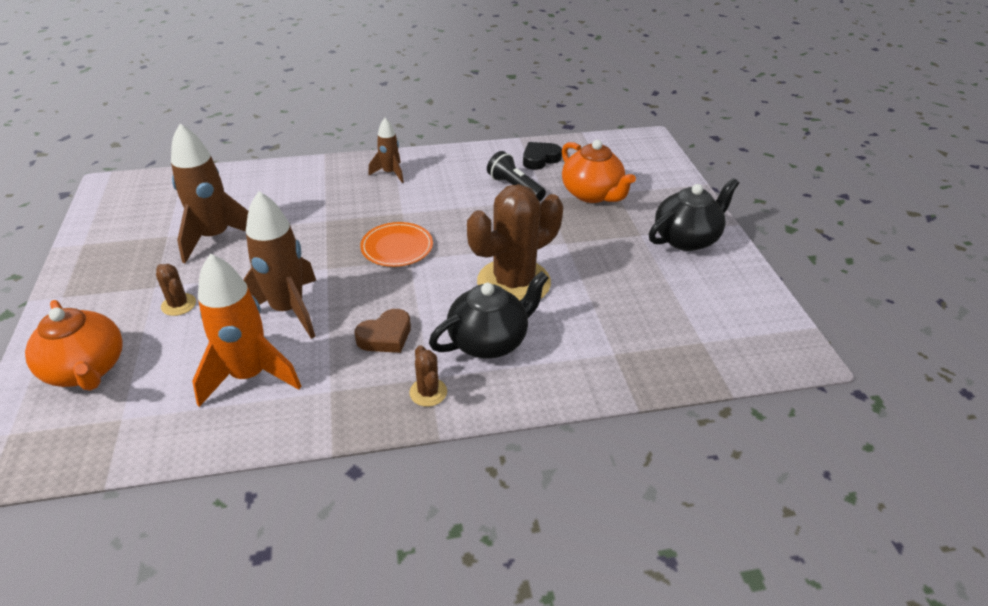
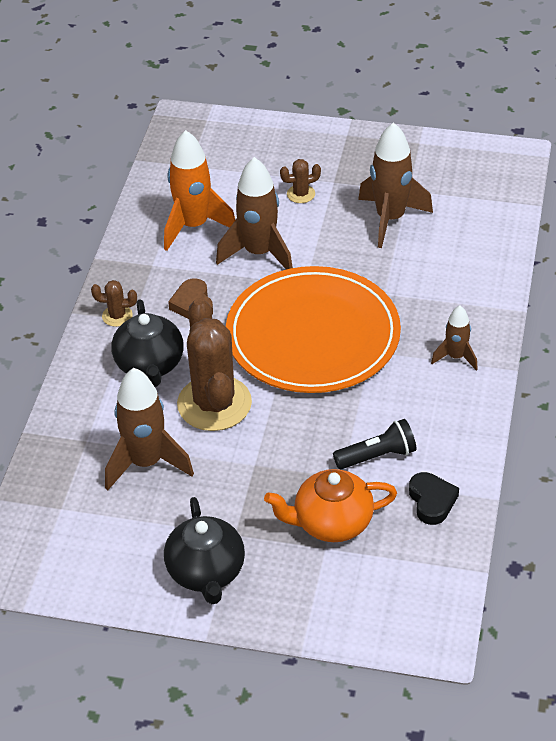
camera: 115 degrees right, 5 degrees up
orange teapot [25,300,123,391] -> none
orange plate [360,222,433,267] -> orange plate [226,266,401,393], size x2.35
none -> brown rocket [105,368,194,490]

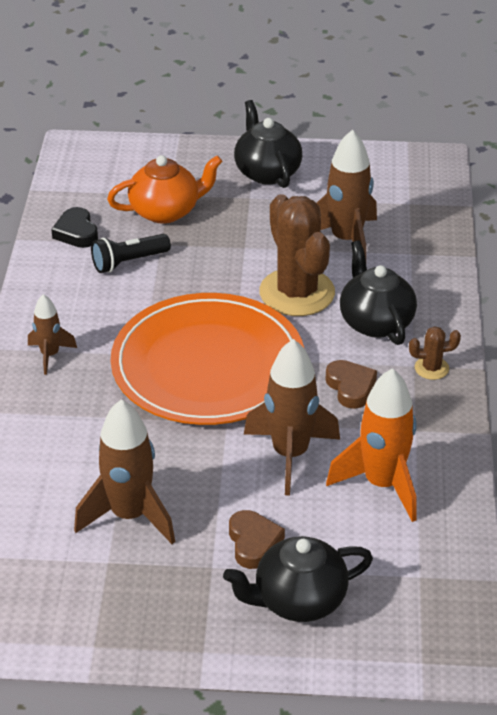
camera: 170 degrees right, 5 degrees down
brown cactus [280,159,321,203] -> brown heart [229,510,285,569]
none -> black teapot [223,536,373,622]

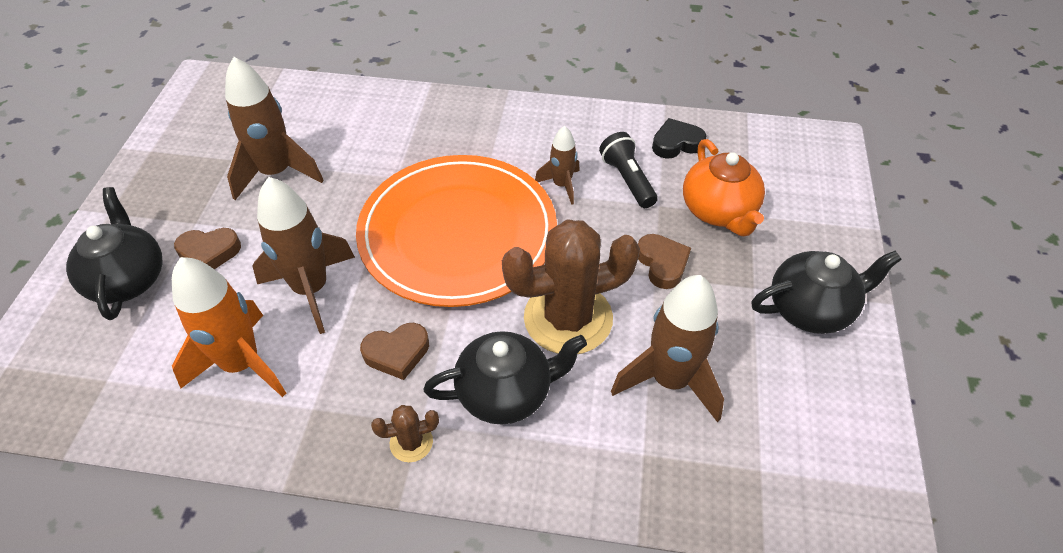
camera: 95 degrees right, 10 degrees up
brown rocket [28,294,77,375] -> brown rocket moved to [535,126,580,205]
brown cactus [409,326,461,380] -> brown cactus turned 75 degrees clockwise [371,405,439,462]
none -> brown heart [638,234,691,289]

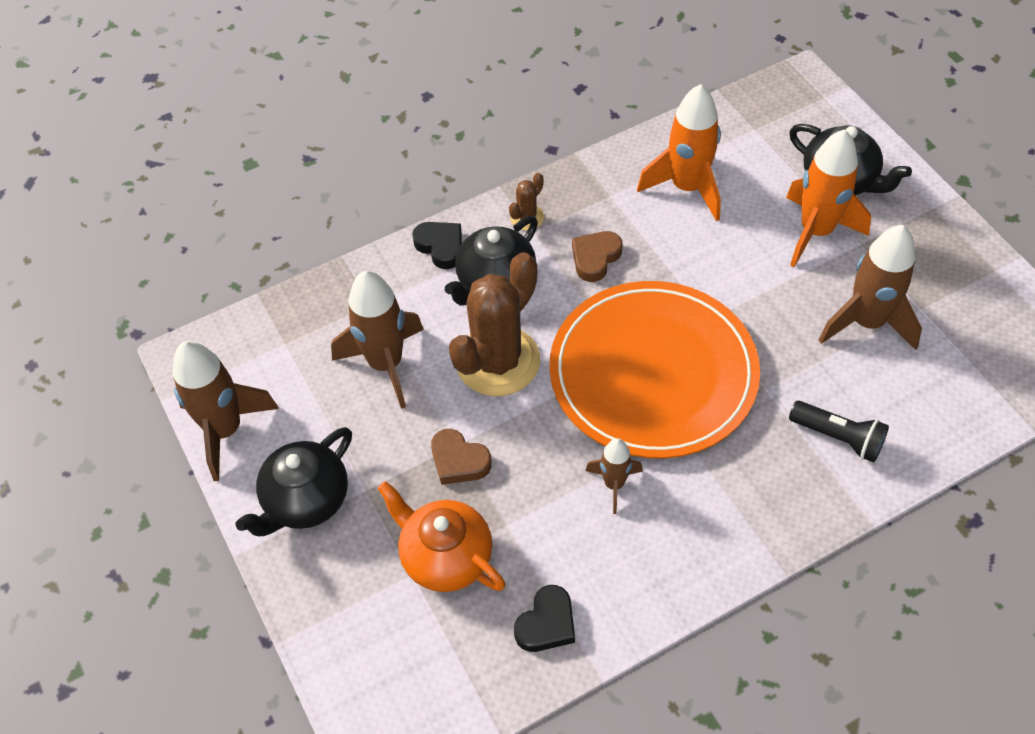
camera: 145 degrees right, 5 degrees up
brown heart [174,228,241,270] -> orange rocket [786,129,871,267]
brown rocket [252,177,355,334] -> brown rocket moved to [173,341,279,481]
black flashlight [599,132,658,208] -> black flashlight moved to [789,401,889,462]
none -> black heart [412,222,462,269]

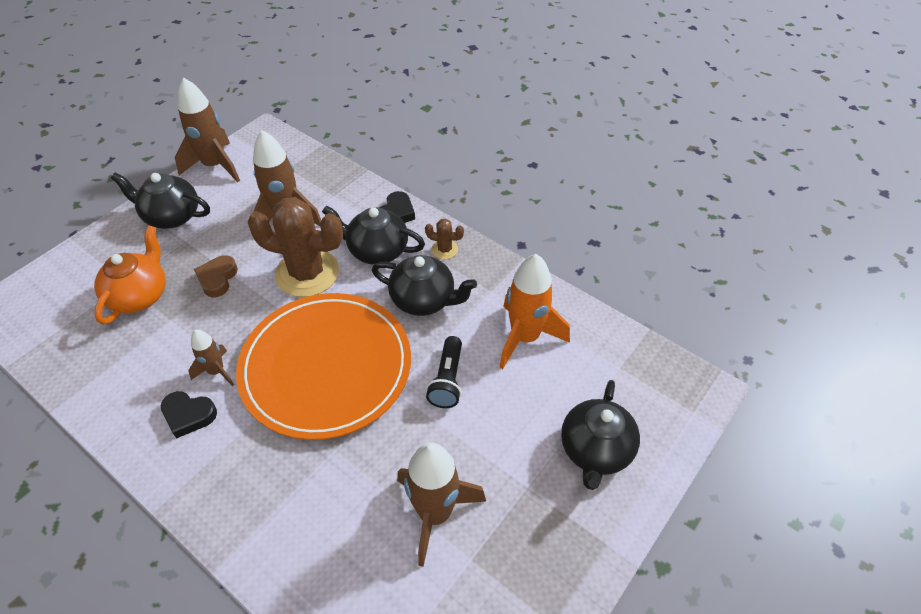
camera: 65 degrees right, 5 degrees down
black heart [514,585,575,652] -> black heart moved to [161,391,217,439]
brown heart [572,231,622,282] -> black teapot [372,255,477,316]
orange rocket [786,129,871,267] -> none
black flashlight [789,401,889,462] -> black flashlight moved to [426,336,462,408]

